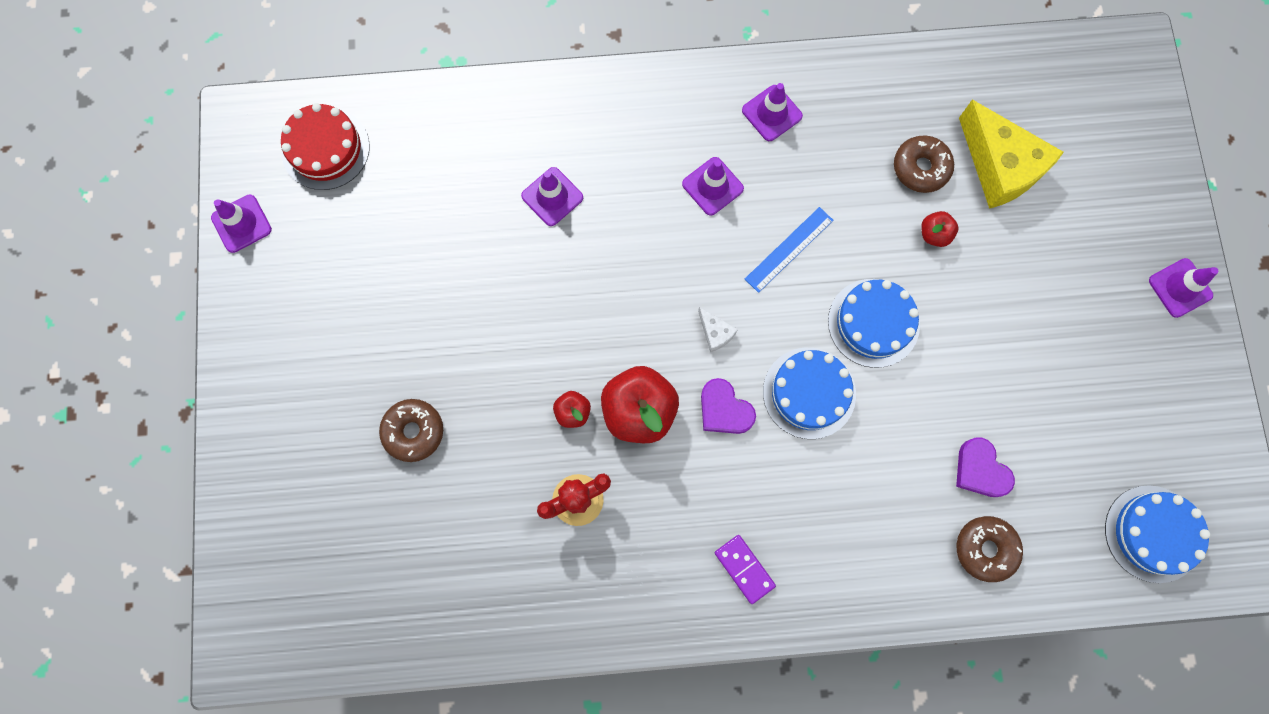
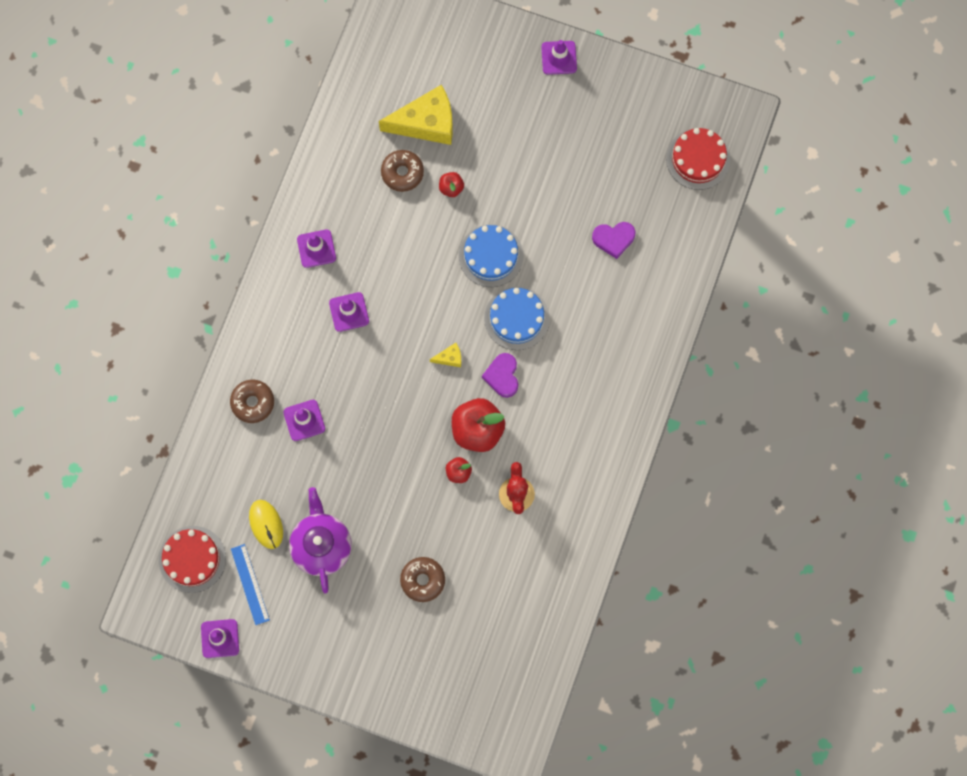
camera: 65 degrees left, 0 degrees up
white cheese [698,307,738,352] -> yellow cheese [430,343,461,367]
purple heart [701,378,756,434] -> purple heart turned 105 degrees clockwise [482,353,518,398]
purple domino [715,535,776,604] -> none
blue ruler [745,207,833,293] -> blue ruler moved to [231,544,270,625]
brown donut [956,516,1023,582] -> brown donut moved to [230,380,274,423]
blue cake [1105,485,1210,583] -> red cake [666,128,730,190]
none -> yellow mouse [249,500,283,549]
none -> purple teapot [289,487,352,593]

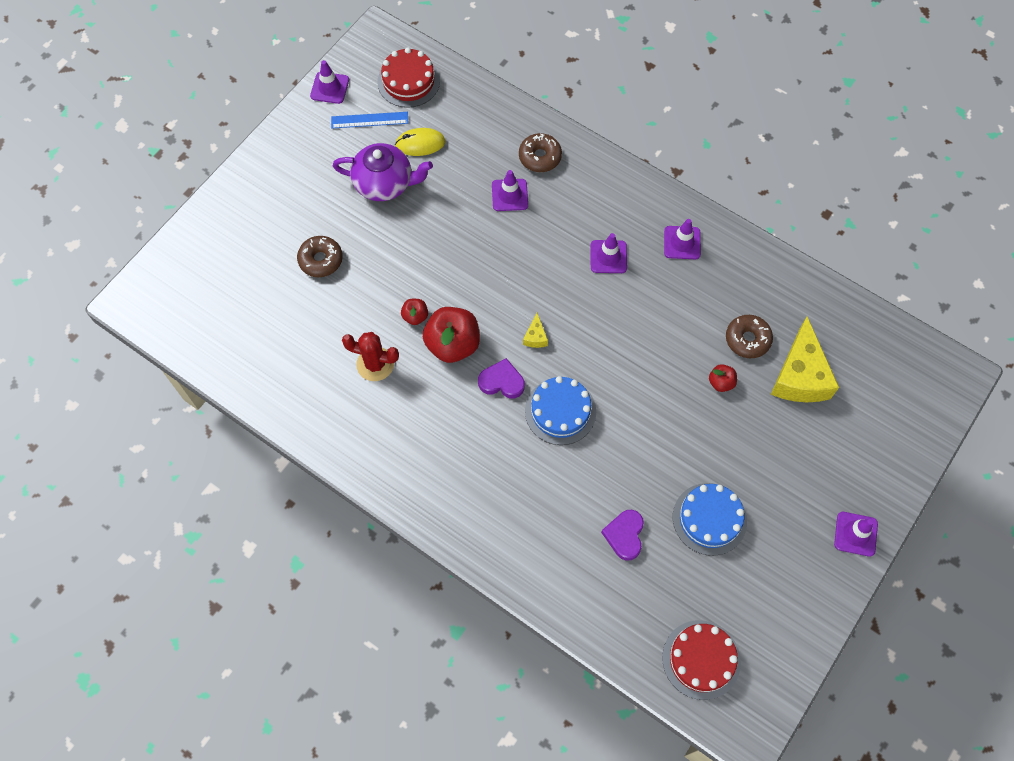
camera: 105 degrees right, 10 degrees down
blue cake [459,225,523,287] -> blue cake moved to [673,483,747,556]

